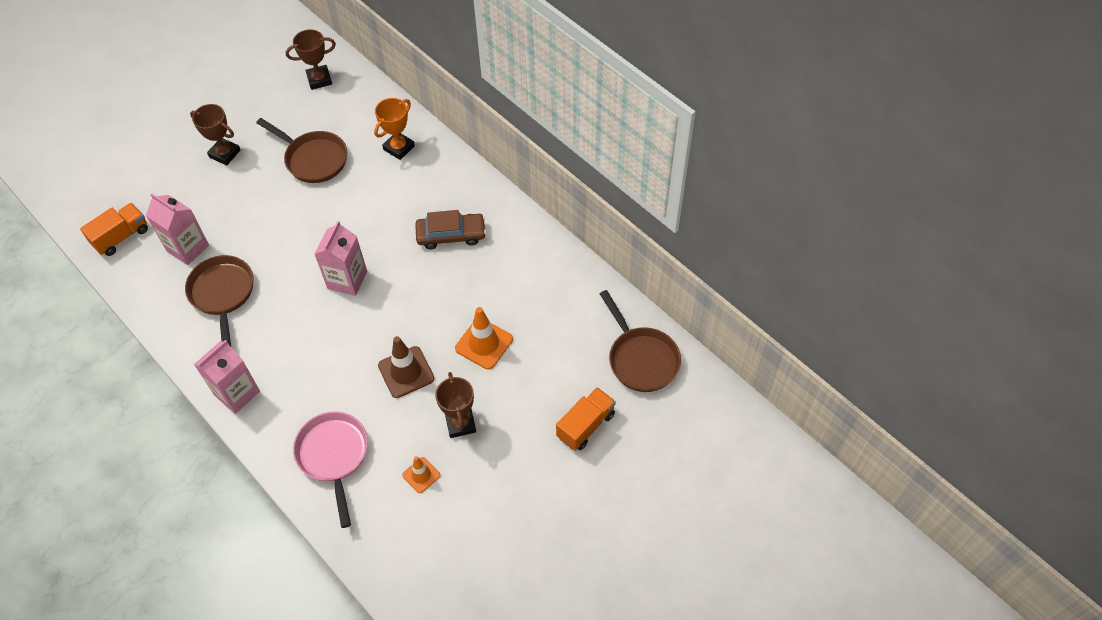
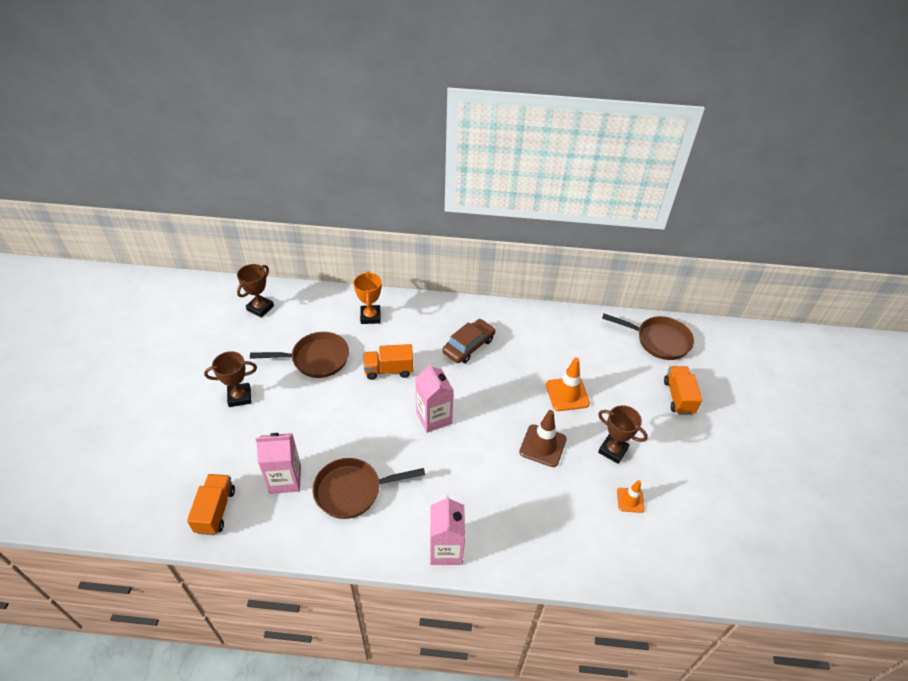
camera: 45 degrees left, 10 degrees down
brown pan [185,255,254,346] -> brown pan turned 45 degrees counterclockwise [313,458,425,519]
pink pan [293,412,368,528] -> none
none -> orange truck [363,344,413,380]

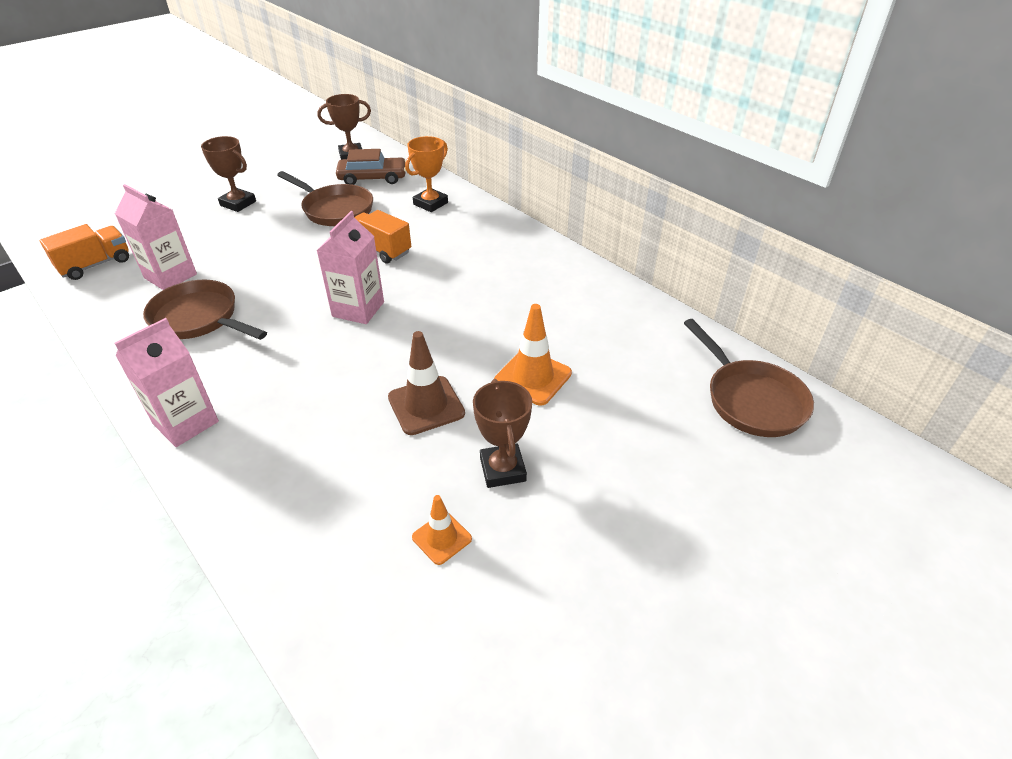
camera: 45 degrees right, 5 degrees down
brown car [443,319,495,363] -> brown car moved to [336,149,406,185]
orange truck [664,366,702,415] -> none

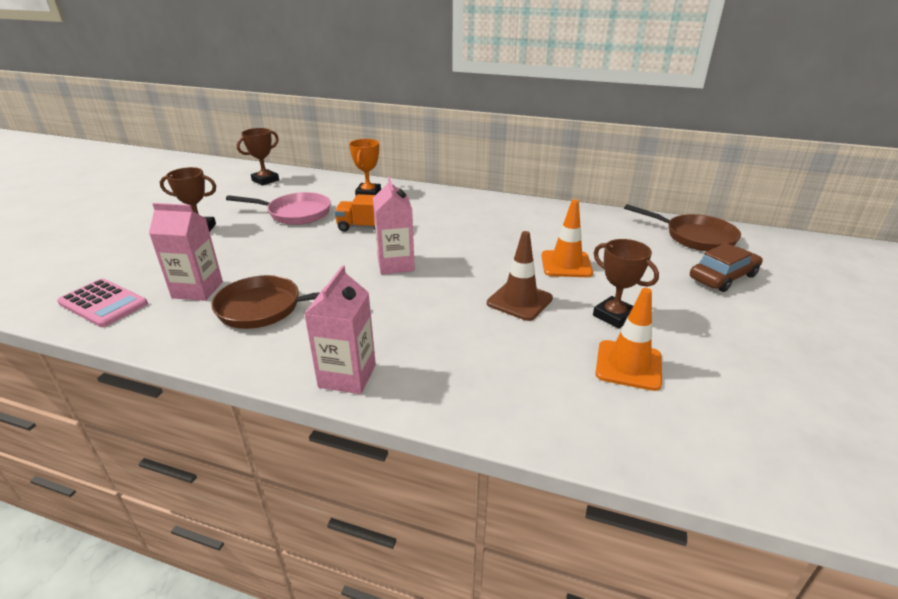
camera: 30 degrees left, 10 degrees down
orange truck [39,224,129,280] -> pink calculator [57,279,148,327]
brown pan [277,171,373,226] -> pink pan [226,192,331,225]
brown car [336,149,406,185] -> brown car moved to [690,243,763,292]
orange traffic cone [412,495,472,565] -> orange traffic cone [595,288,662,391], size x1.65

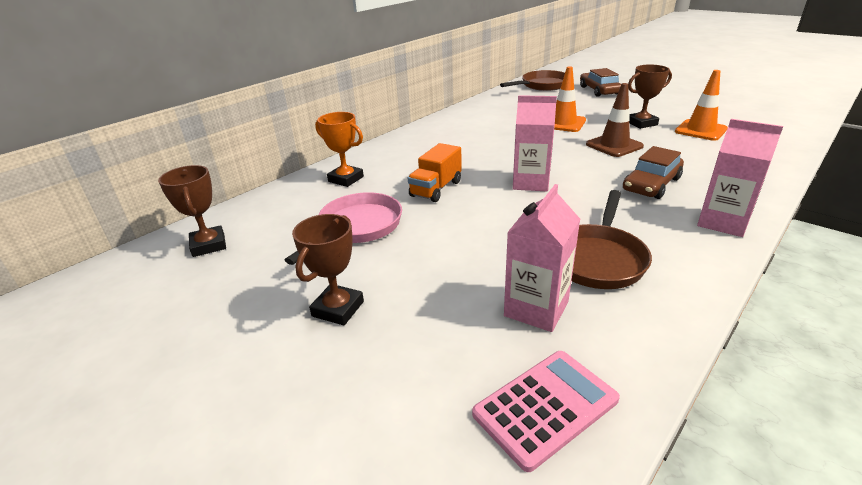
camera: 65 degrees left, 0 degrees up
none -> brown car [623,146,684,199]

